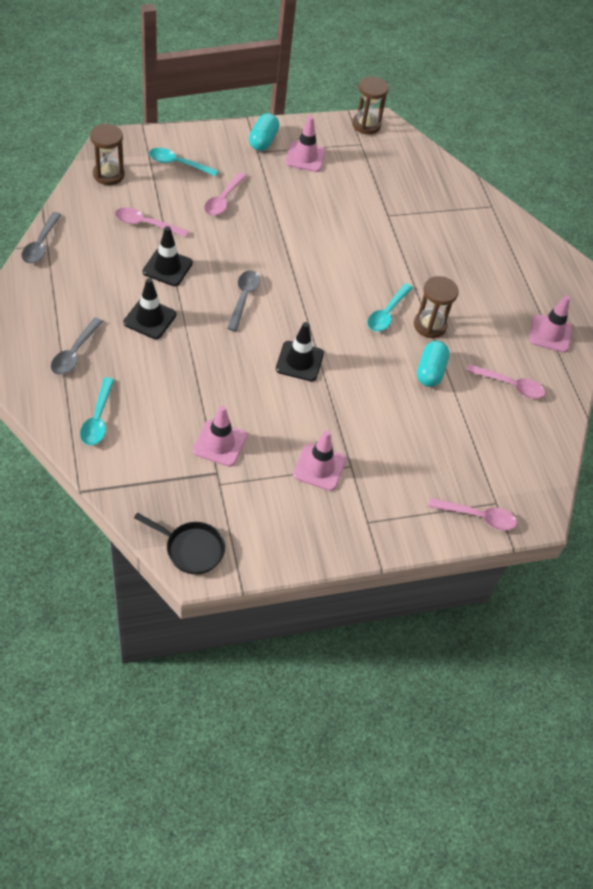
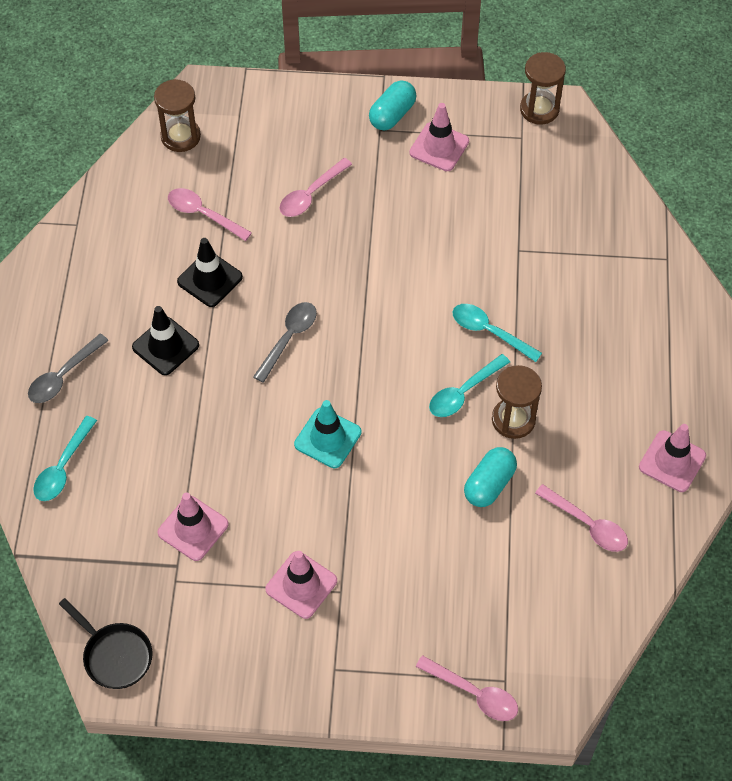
camera: 25 degrees right, 5 degrees up
grey spoon [22,212,62,264] -> none
turquoise spoon [149,148,218,177] -> turquoise spoon moved to [453,304,542,362]
black traffic cone [276,322,324,381] -> turquoise traffic cone [294,400,362,468]

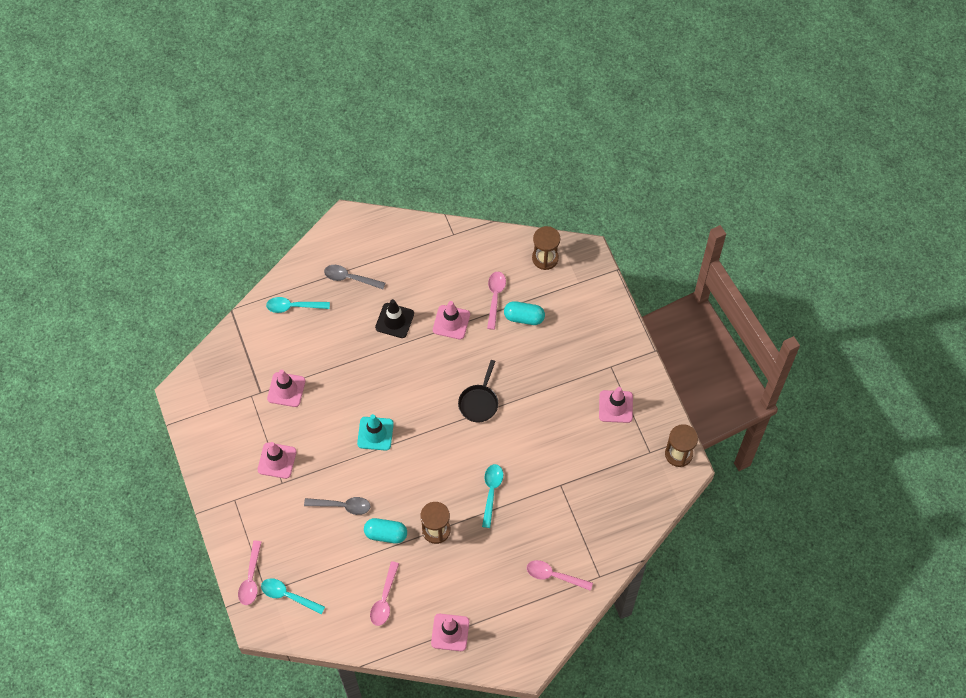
camera: 65 degrees right, 5 degrees up
black pan [59,598,152,689] -> black pan moved to [458,360,498,422]
black traffic cone [177,238,243,307] -> pink traffic cone [433,301,470,339]
grey spoon [253,302,317,383] -> grey spoon moved to [304,497,370,515]
pink spoon [280,158,352,217] -> pink spoon moved to [527,560,593,591]
turquoise capsule [369,80,416,131] -> turquoise capsule moved to [504,301,545,325]
turquoise spoon [429,354,510,417] -> turquoise spoon moved to [261,578,325,615]

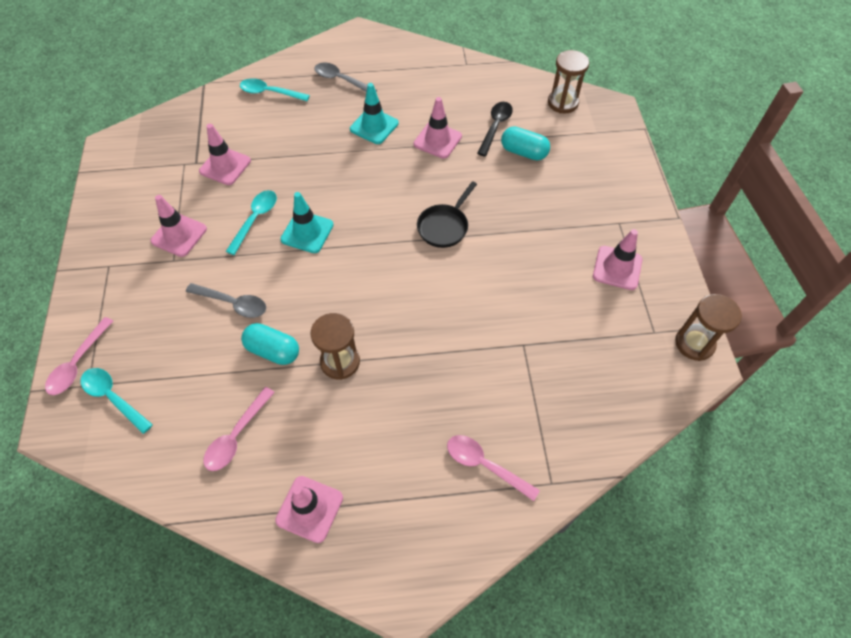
camera: 15 degrees right, 5 degrees down
black traffic cone [375,299,414,338] -> turquoise traffic cone [350,83,399,144]
turquoise spoon [482,464,503,528] -> turquoise spoon moved to [226,190,277,255]
pink spoon [487,272,506,330] -> black spoon [477,102,513,157]

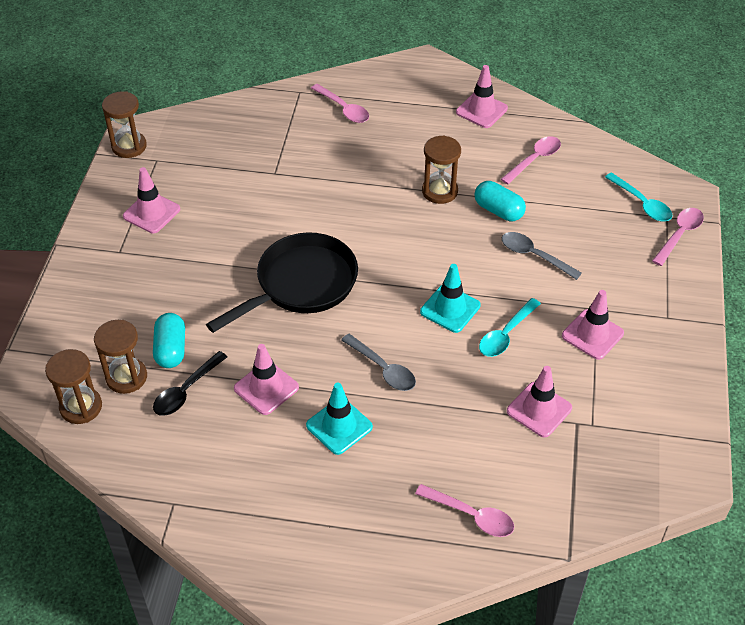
camera: 165 degrees left, 10 degrees down
turquoise spoon [240,78,310,101] -> pink spoon [415,484,514,537]
grey spoon [315,63,377,92] -> grey spoon moved to [341,334,416,391]
black pan [417,181,477,248] -> black pan [206,232,358,333], size x1.79
turquoise capsule [501,127,550,160] -> turquoise capsule turned 45 degrees clockwise [153,313,185,368]
none -> brown hourglass [94,320,147,394]

